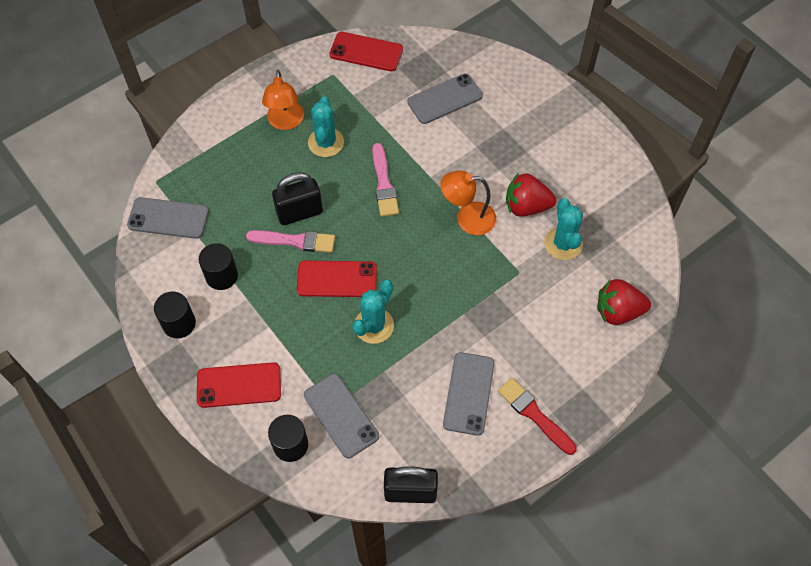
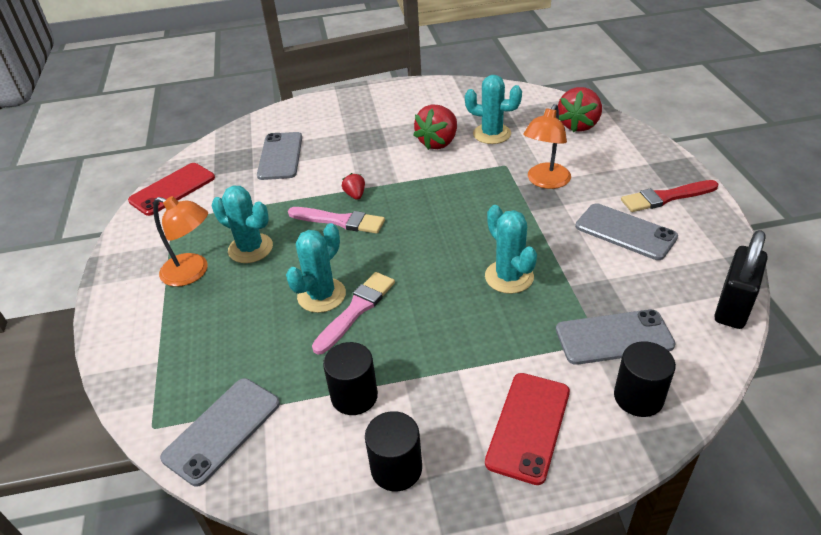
camera: 60 degrees left, 20 degrees down
black padlock [272,172,323,225] -> turquoise cactus [286,223,346,313]
red phone [297,261,377,297] -> none
orange lamp [440,170,497,235] -> orange lamp moved to [523,104,571,189]
none -> red strawberry [342,173,365,200]

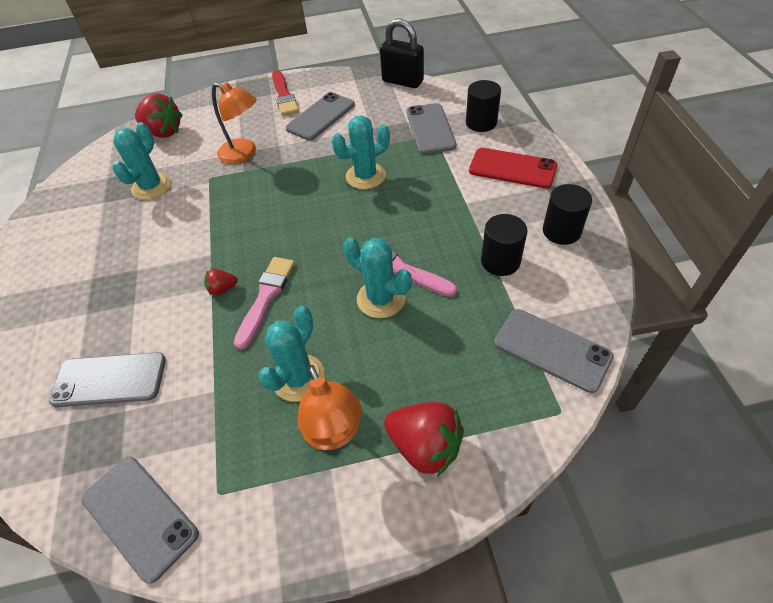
camera: 90 degrees left, 10 degrees up
red phone [128,163,215,216] -> grey phone [82,456,199,584]
orange lamp [153,196,208,287] -> orange lamp turned 135 degrees clockwise [298,365,361,450]
red strawberry [414,104,457,150] -> red strawberry moved to [384,402,464,477]

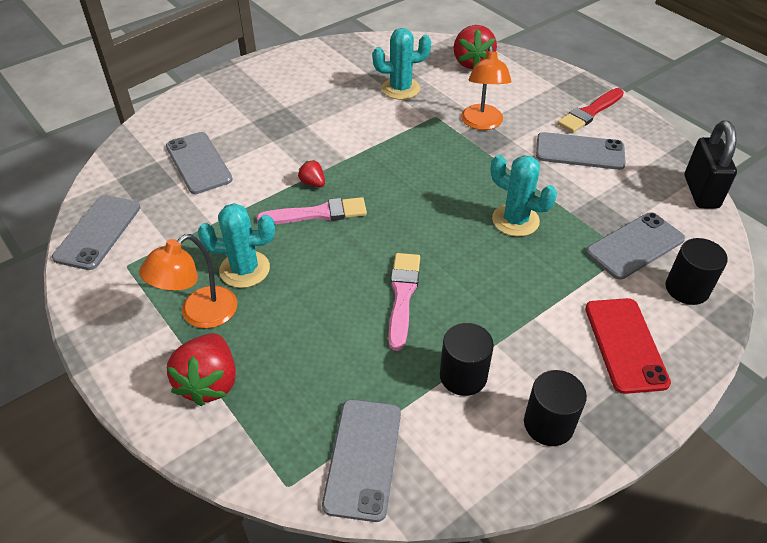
camera: 60 degrees right, 5 degrees down
turquoise cactus [343,237,412,318] -> none

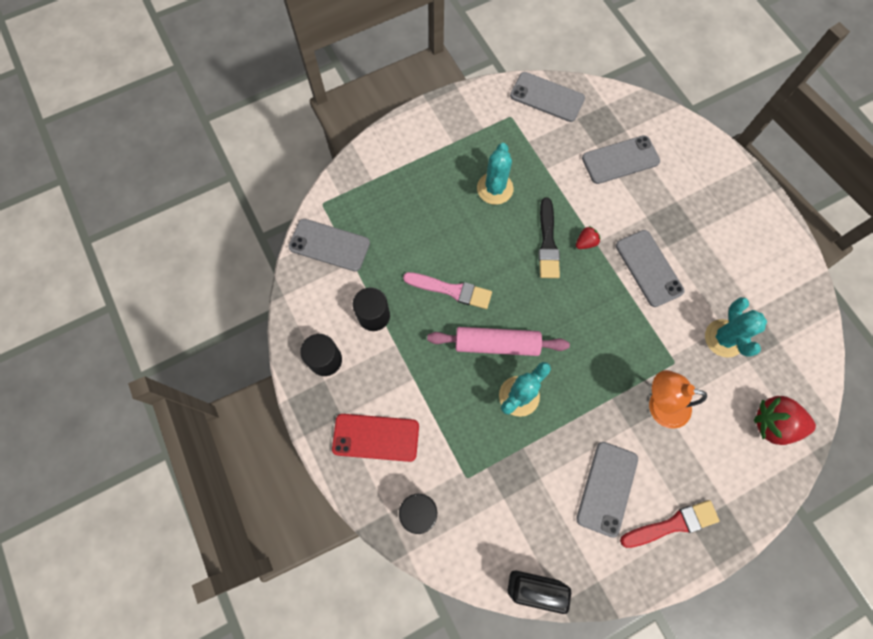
camera: 100 degrees right, 25 degrees up
orange lamp [139,234,237,328] -> none
red strawberry [167,333,236,406] -> none
pink brush [257,197,367,224] -> black brush [538,198,560,278]
red brush [557,88,624,133] -> red brush turned 105 degrees clockwise [620,500,720,548]
grey phone [586,212,685,280] -> grey phone moved to [616,230,685,307]
none -> pink rolling pin [427,327,570,356]

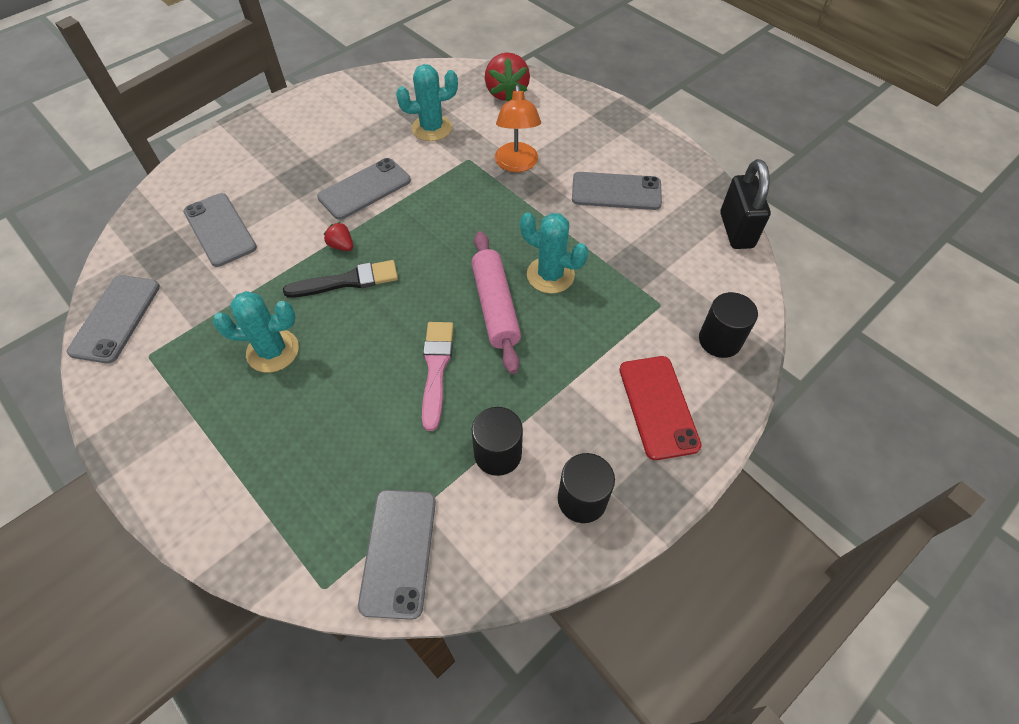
camera: 105 degrees left, 15 degrees down
red brush [620,500,720,548] -> none

